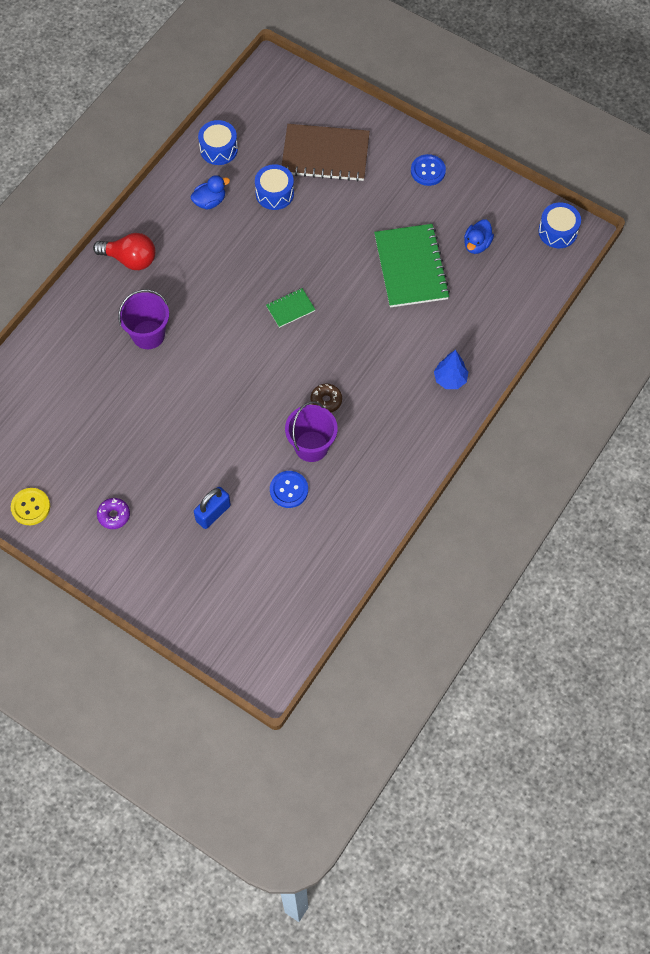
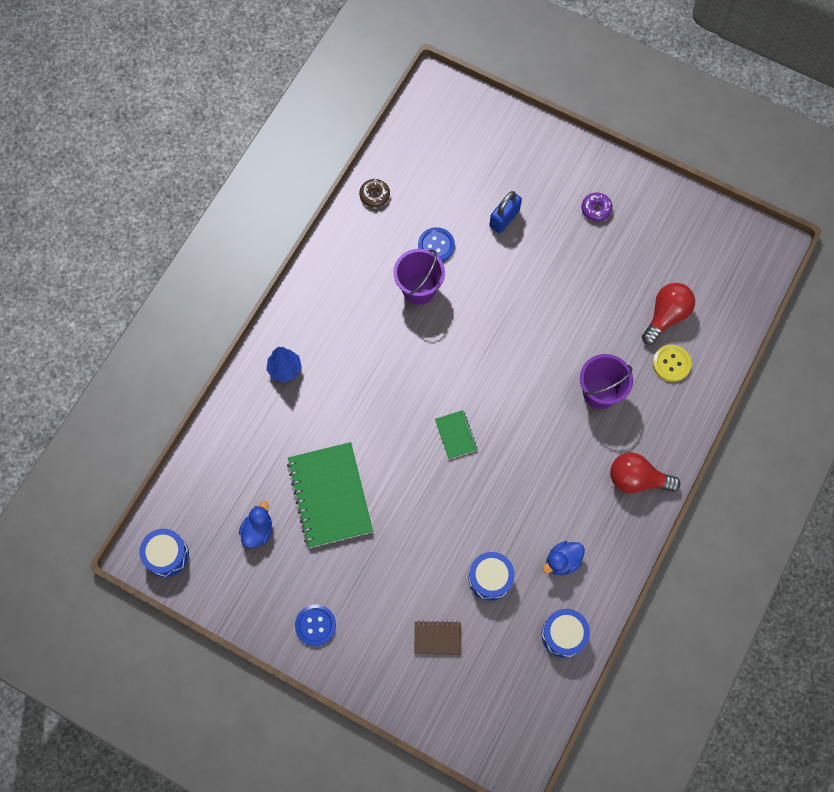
camera: 175 degrees right, 5 degrees up
yellow button [11,488,50,525] -> yellow button moved to [653,345,692,382]
green notebook [266,288,316,328] -> green notebook turned 75 degrees counterclockwise [435,410,478,459]
brown notebook [282,124,370,182] -> brown notebook [414,620,461,655], size x0.47
brown donut [310,383,342,412] -> brown donut moved to [359,179,390,208]
none -> red light bulb [642,283,695,345]

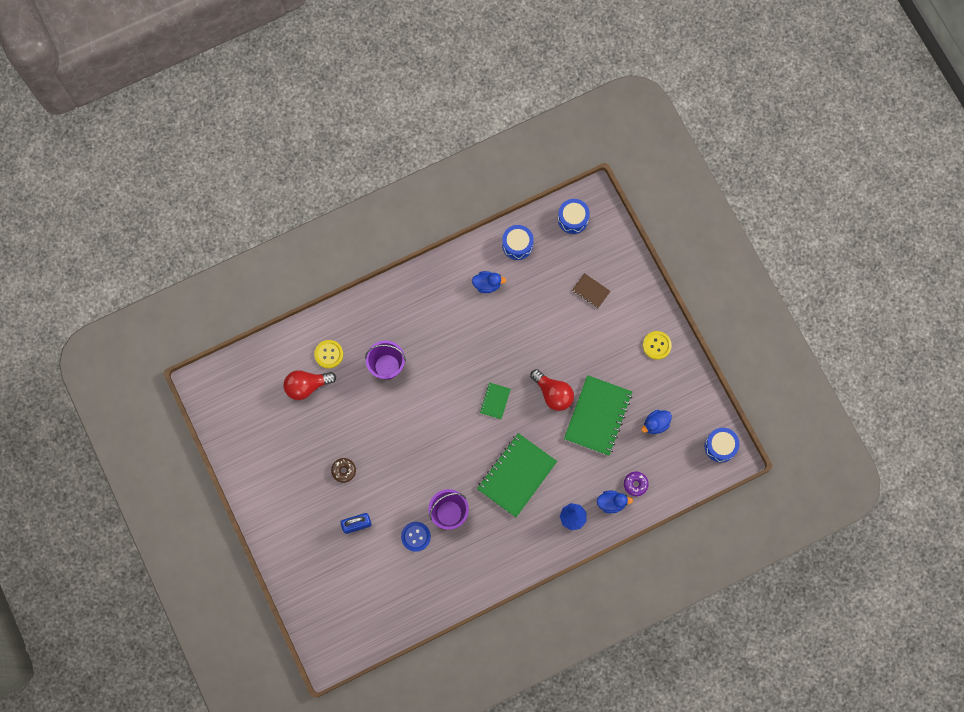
camera: 145 degrees left, 5 degrees up
blue button [295,604,336,646] -> yellow button [643,331,672,360]
brown donut [359,179,390,208] -> brown donut moved to [331,458,356,483]
blue drum [468,552,515,601] -> blue drum moved to [558,199,590,234]
purple donut [581,193,613,222] -> purple donut moved to [624,472,649,496]
red light bulb [610,452,680,493] -> red light bulb moved to [530,369,574,411]
none -> green notebook [477,433,557,517]
none -> blue duck [597,490,633,513]

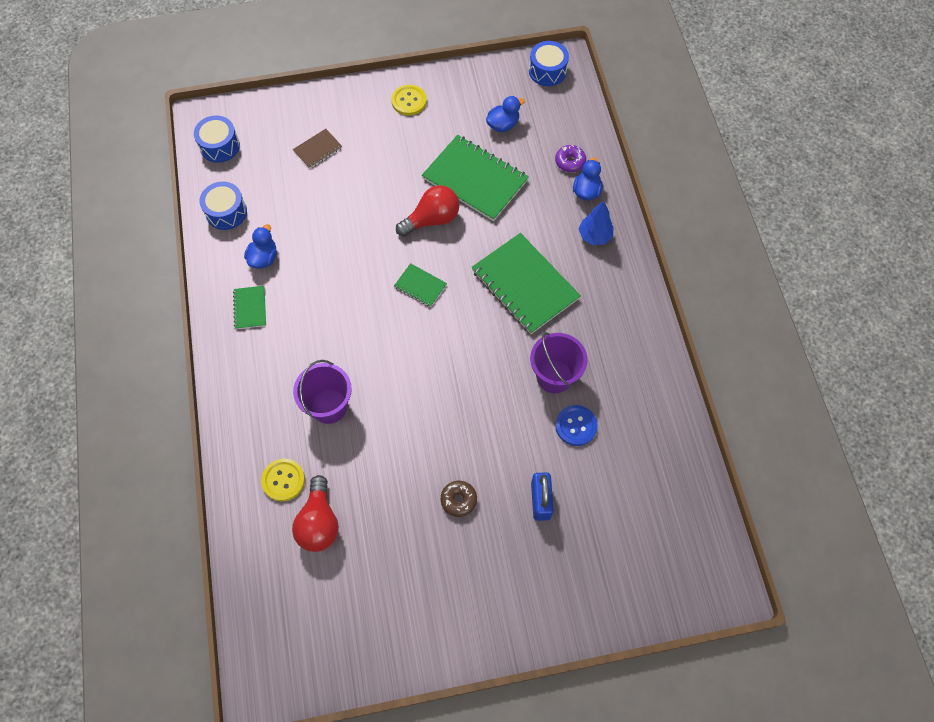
camera: 75 degrees left, 10 degrees down
blue duck [641,410,672,434] -> blue duck turned 105 degrees counterclockwise [486,96,525,132]
none -> green notebook [233,286,266,329]

